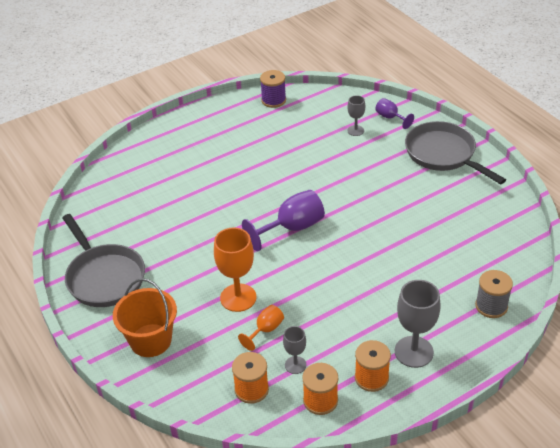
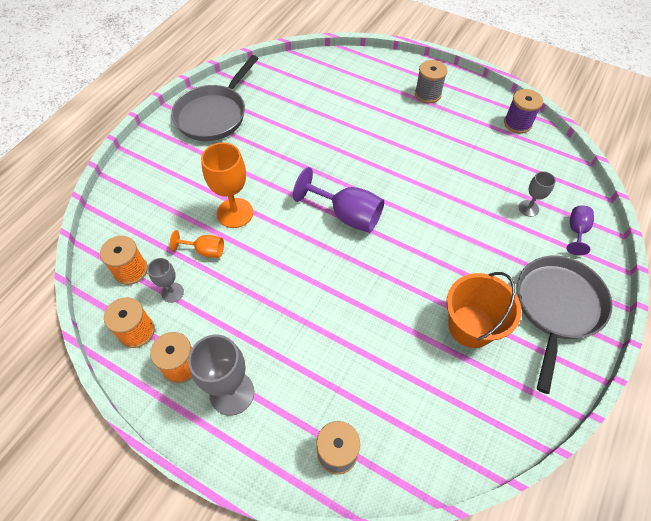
camera: 60 degrees right, 15 degrees up
orange bucket [113,278,177,357] -> orange bucket moved to [446,272,522,348]
none -> grey spool [415,60,447,103]

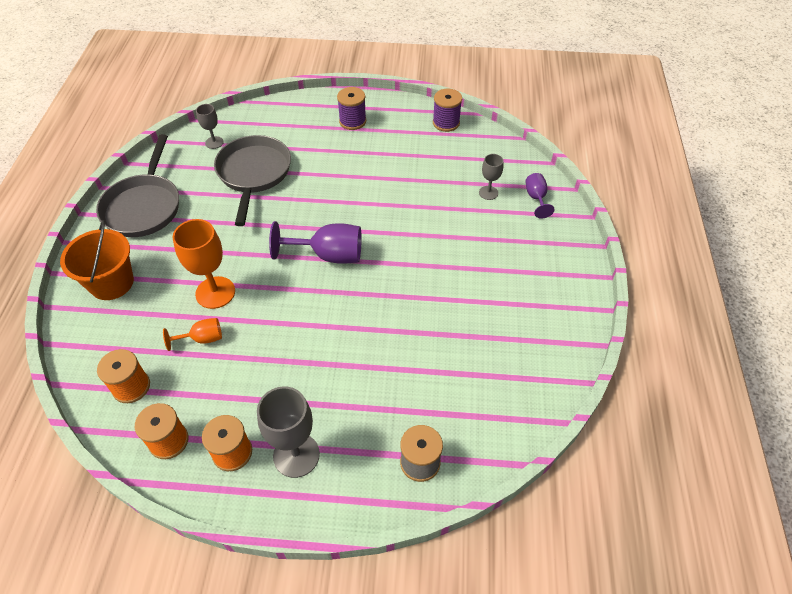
camera: 25 degrees left, 5 degrees down
grey goblet [147,258,184,303] -> grey goblet moved to [196,104,224,149]
grey spool [415,60,447,103] -> purple spool [337,87,366,130]
orange bucket [446,272,522,348] -> orange bucket moved to [60,220,134,300]
grey pan [517,256,613,394] -> grey pan moved to [214,135,291,226]

